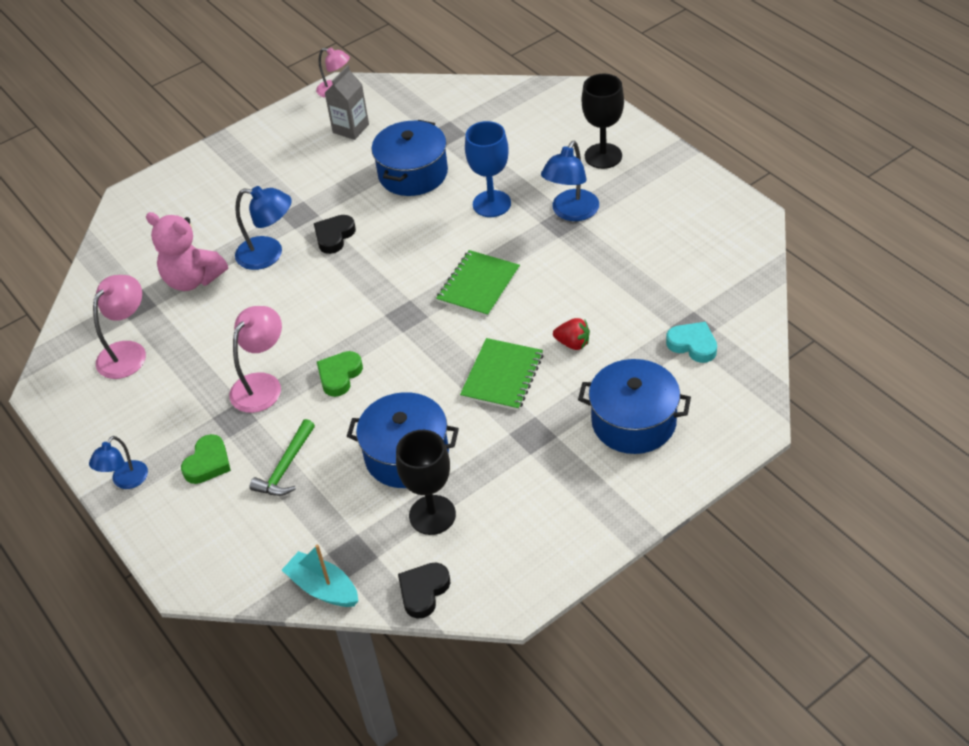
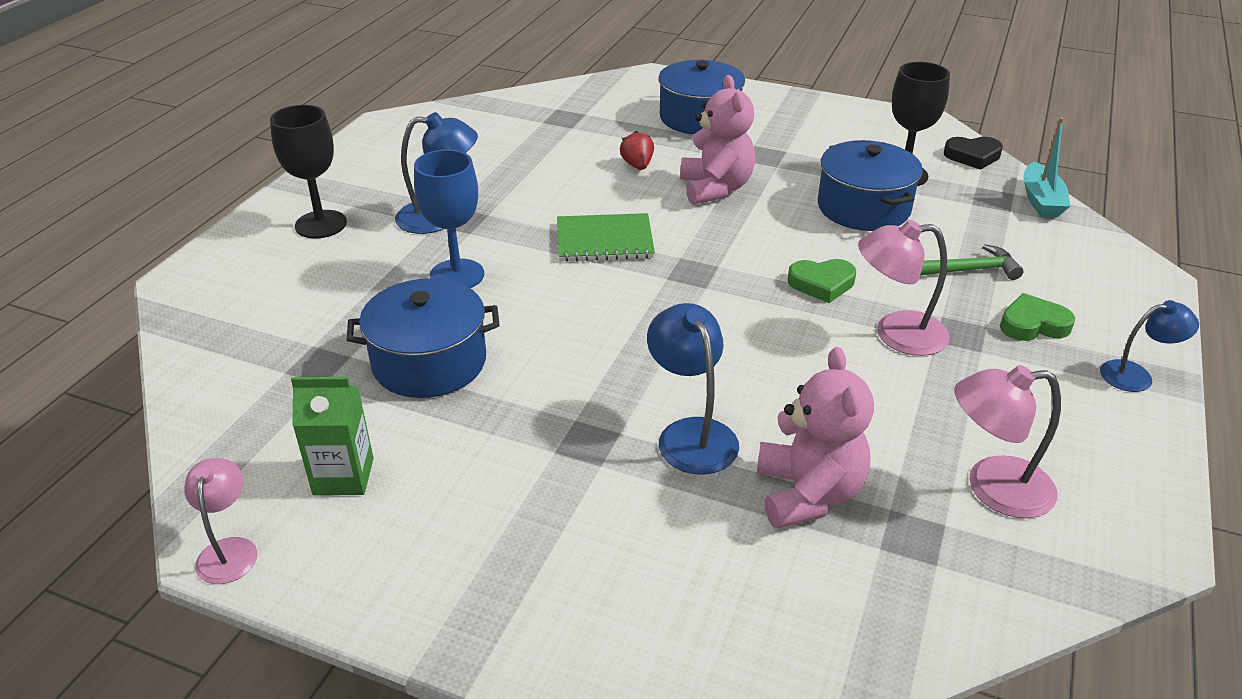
camera: 125 degrees left, 10 degrees down
black heart [314,215,356,254] -> none
grey carton [325,65,369,140] -> green carton [291,377,374,495]
green notebook [460,338,543,411] -> pink teddy bear [680,75,755,205]
turquoise heart [666,322,717,363] -> none

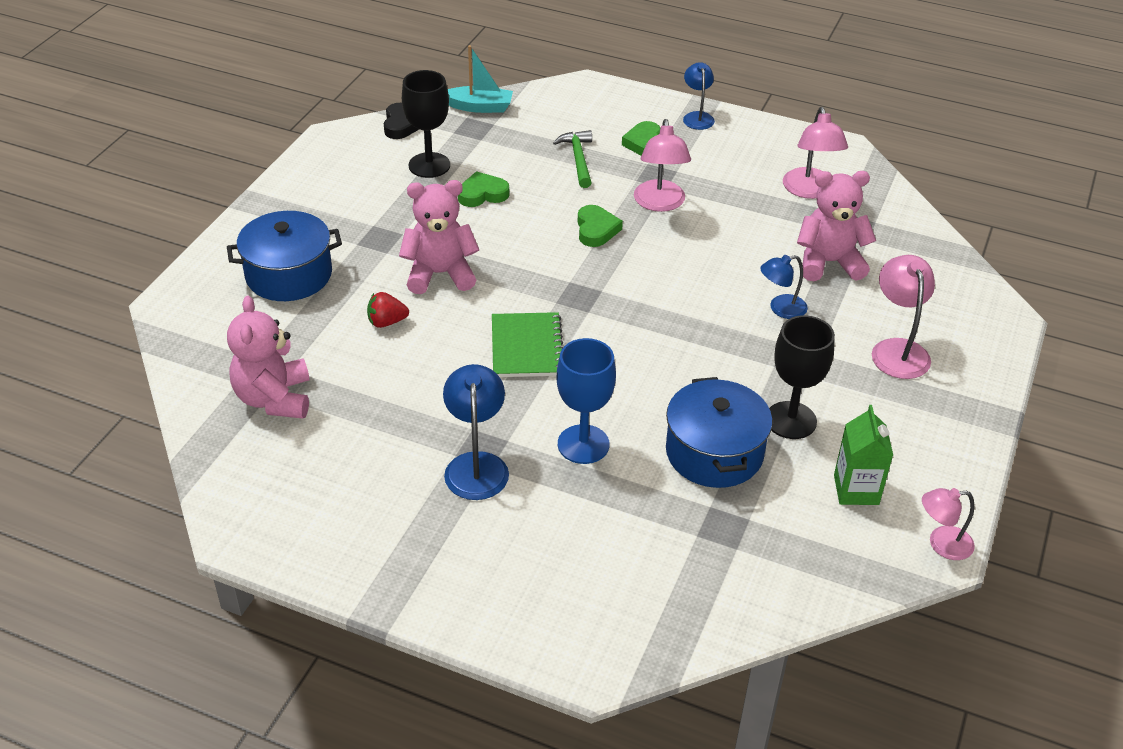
camera: 90 degrees left, 5 degrees up
black goblet [270,105,347,238] -> black goblet moved to [769,315,835,439]
blue lamp [647,303,739,475] -> blue lamp [760,255,808,319], size x0.66
blue pot [818,140,923,231] -> green heart [458,171,509,207]
none -> pink teddy bear [227,296,309,419]
none -> pink lamp [872,255,935,379]

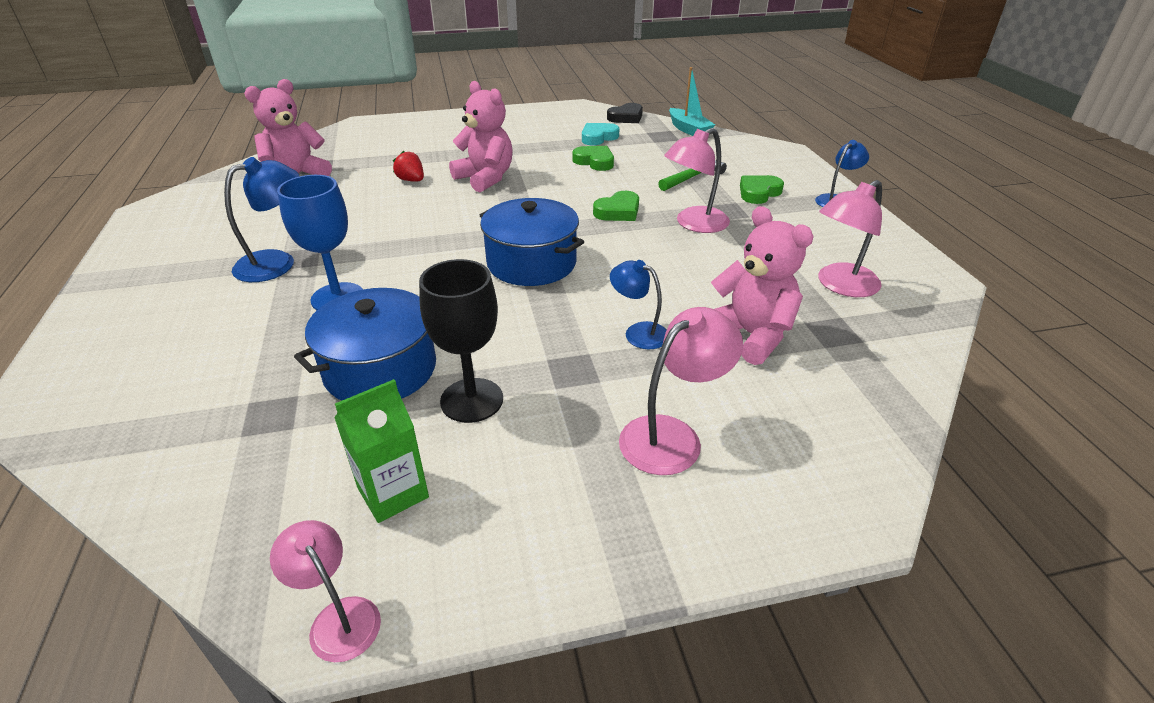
camera: 55 degrees right, 5 degrees down
blue pot [227,211,342,301] -> blue pot moved to [479,198,584,286]
black goblet [402,70,450,178] -> turquoise heart [582,123,619,145]
green notebook [492,312,563,377] -> none

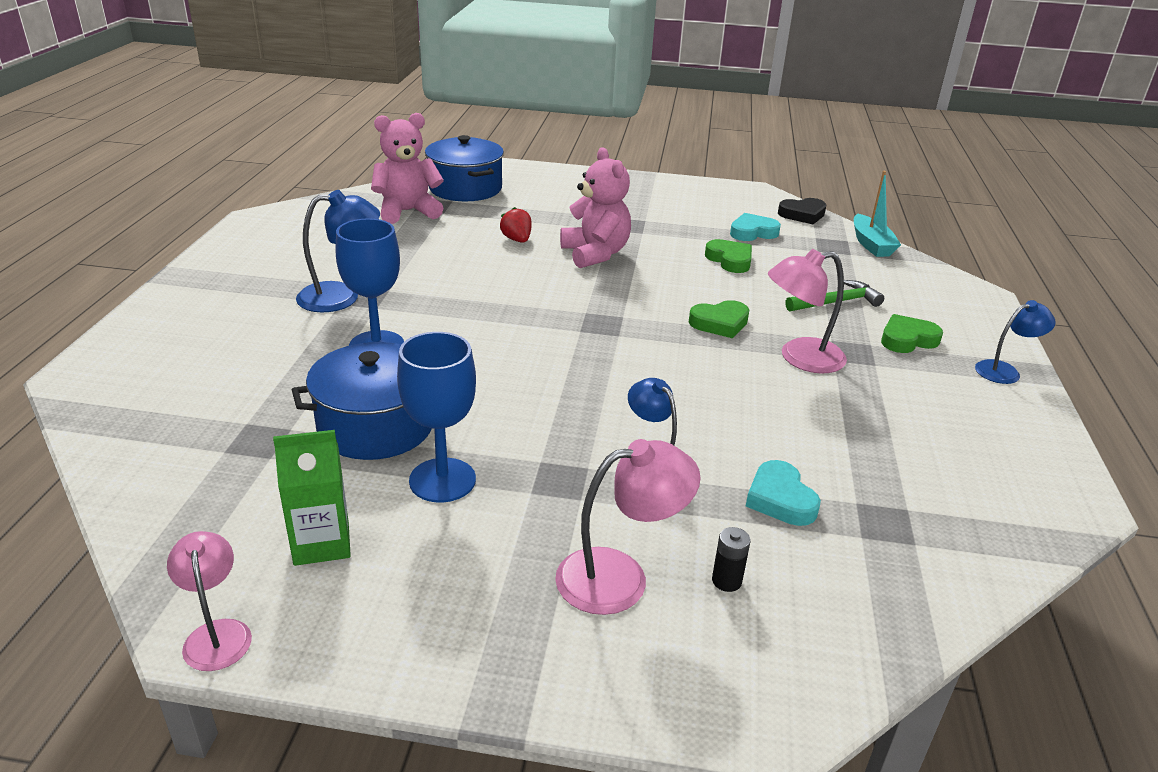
camera: 20 degrees right, 5 degrees down
black goblet [419,259,503,423] -> blue goblet [397,332,476,503]
blue pot [479,198,584,286] -> blue pot moved to [425,135,504,201]
pink teddy bear [711,206,814,365] -> turquoise heart [746,460,821,526]
pink lamp [818,180,882,297] -> none
none -> black battery [712,527,751,592]

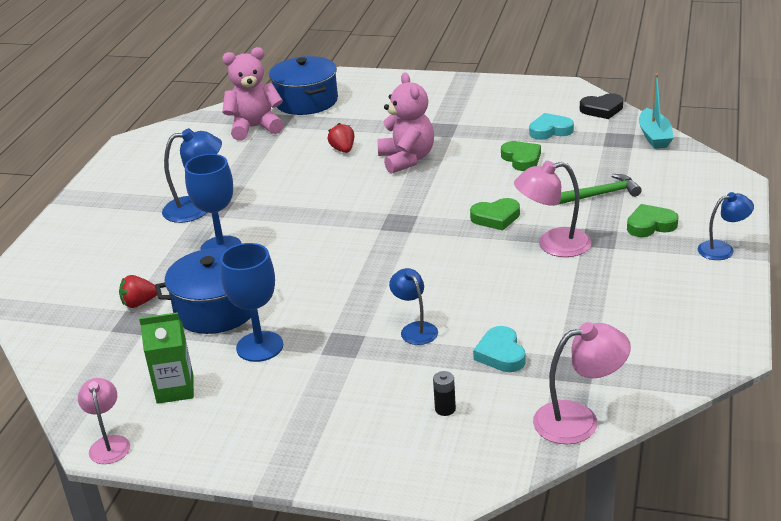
camera: 10 degrees right, 0 degrees up
pink lamp [555,439,701,615] -> pink lamp moved to [533,322,631,444]
none -> red strawberry [119,275,157,308]

